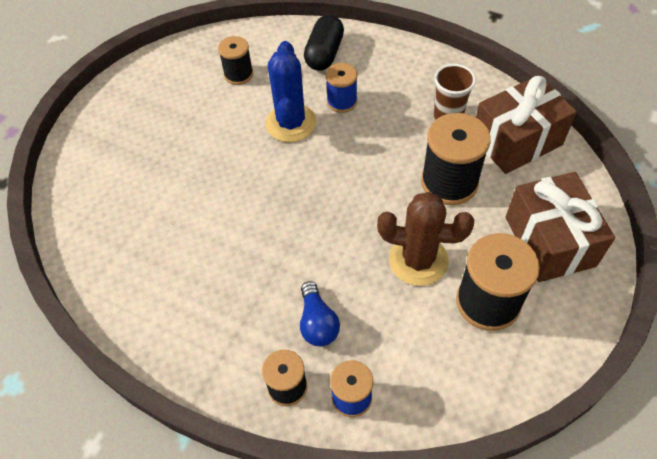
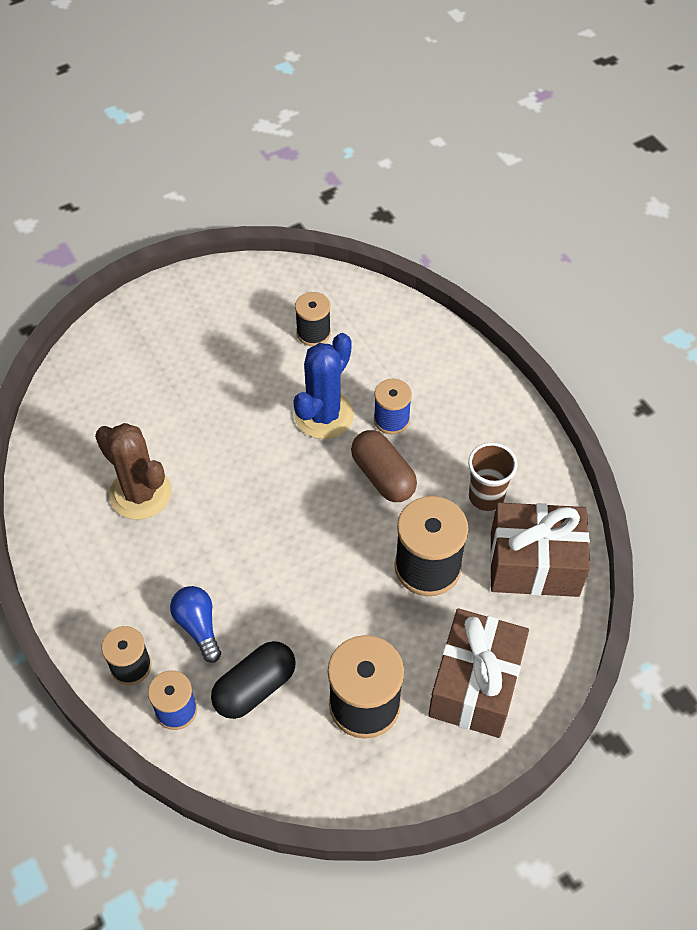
camera: 30 degrees right, 0 degrees up
blue light bulb [300,281,340,346] -> blue light bulb turned 135 degrees clockwise [170,586,221,663]
black capsule [304,15,344,71] -> black capsule moved to [211,641,296,719]
brown cactus [377,192,474,286] -> brown cactus moved to [95,423,172,520]
none -> brown capsule [351,430,417,502]

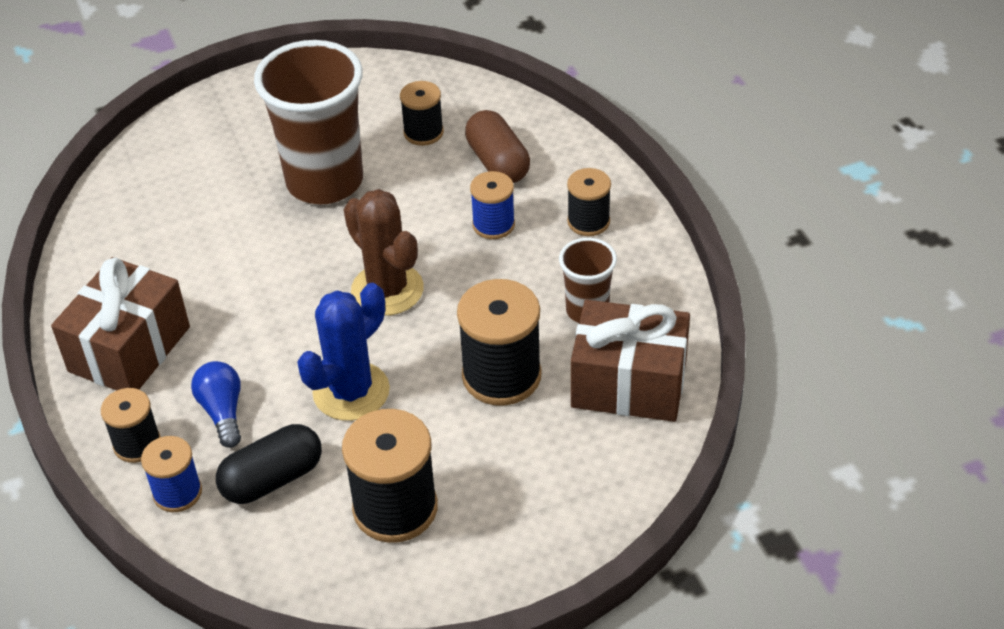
camera: 10 degrees right, 10 degrees down
brown cactus [95,423,172,520] -> brown cactus moved to [344,189,424,316]
blue cactus [293,333,354,439] -> blue cactus moved to [297,283,390,421]
brown capsule [351,430,417,502] -> brown capsule moved to [465,110,530,183]
brown gift [428,608,529,738] -> brown gift moved to [51,257,190,391]
none -> brown cup [254,40,363,205]
none -> black spool [567,168,611,236]

